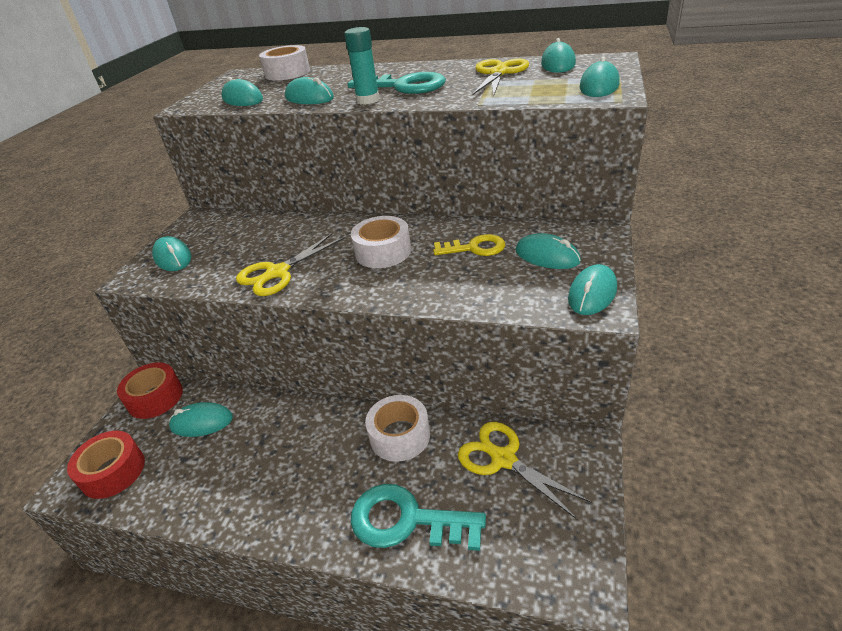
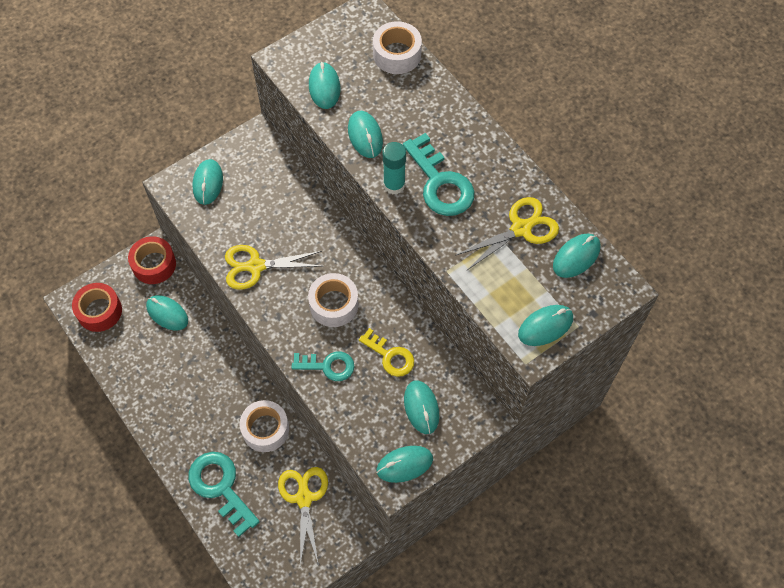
camera: 35 degrees right, 25 degrees up
none -> turquoise key [292,352,355,381]

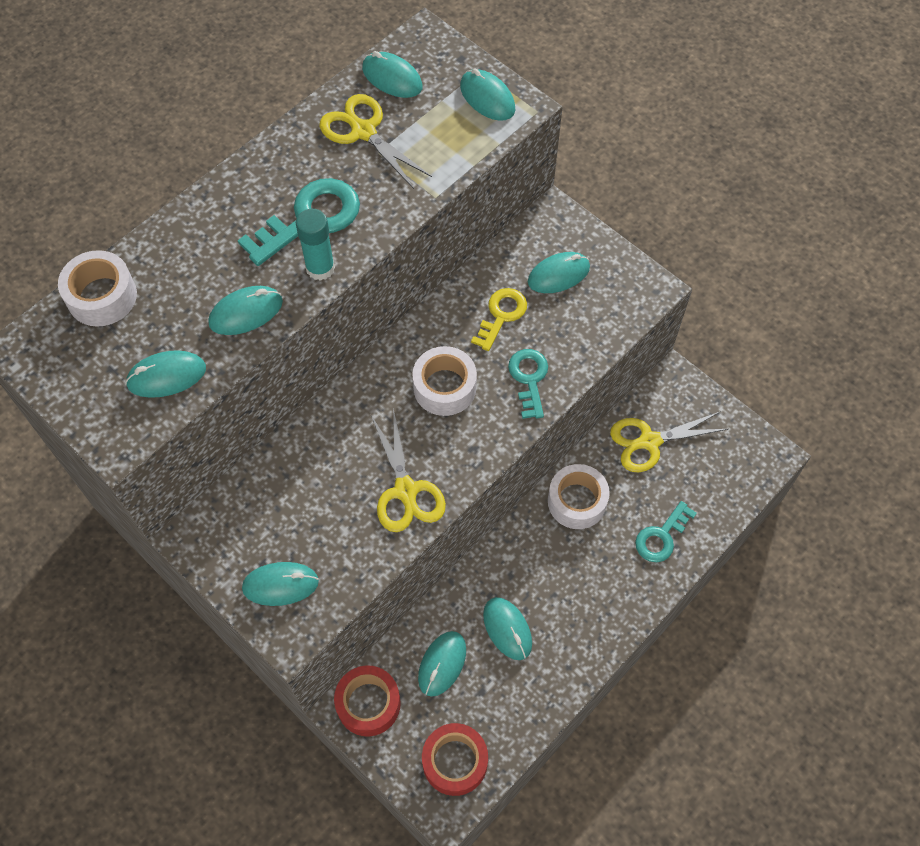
camera: 100 degrees left, 0 degrees up
turquoise key [188,452,260,537] -> turquoise key [635,501,697,562], size x0.64
turquoise mouse [376,446,433,483] -> turquoise mouse moved to [483,597,532,660]

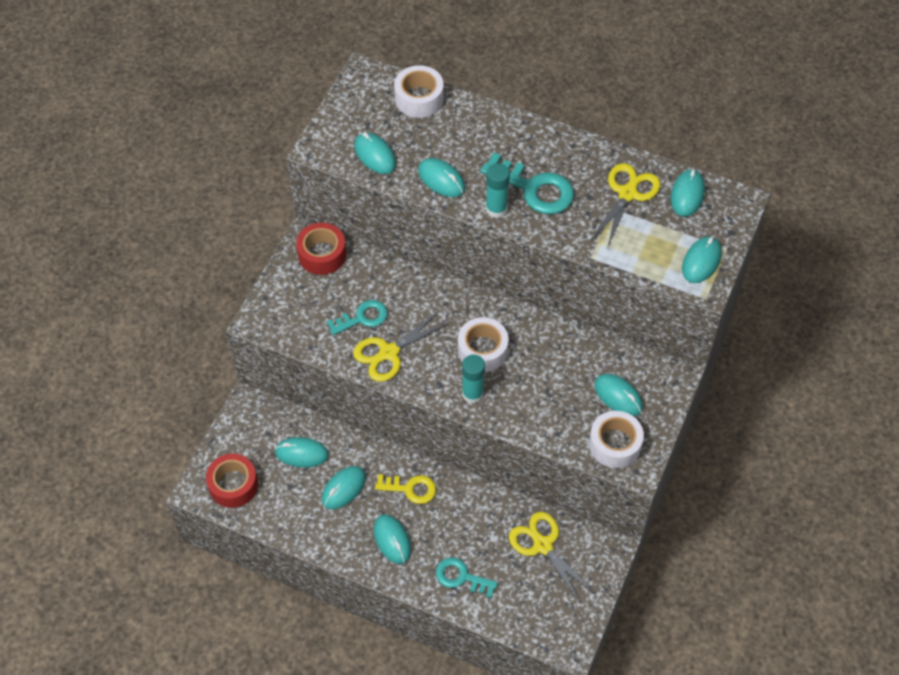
camera: 70 degrees right, 5 degrees down
turquoise mouse [242,562,319,606] -> turquoise mouse moved to [374,514,411,564]
red tape [334,666,401,737] -> red tape moved to [296,223,346,275]
yellow key [471,288,527,351] -> yellow key moved to [375,474,436,504]
turquoise key [508,349,548,419] -> turquoise key moved to [327,300,388,335]
white tape [548,464,610,529] -> white tape moved to [589,411,644,468]
none -> turquoise glue stick [462,355,485,403]

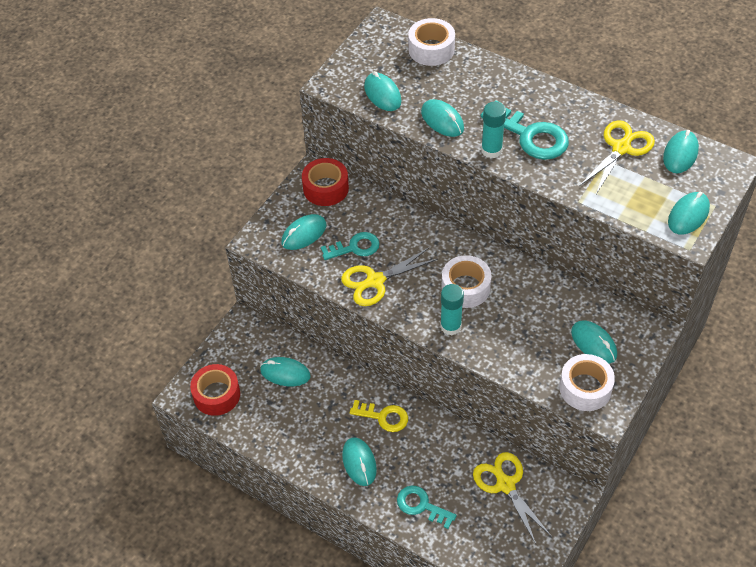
camera: 10 degrees right, 5 degrees down
turquoise mouse [321,466,366,509] -> turquoise mouse moved to [281,214,326,250]

